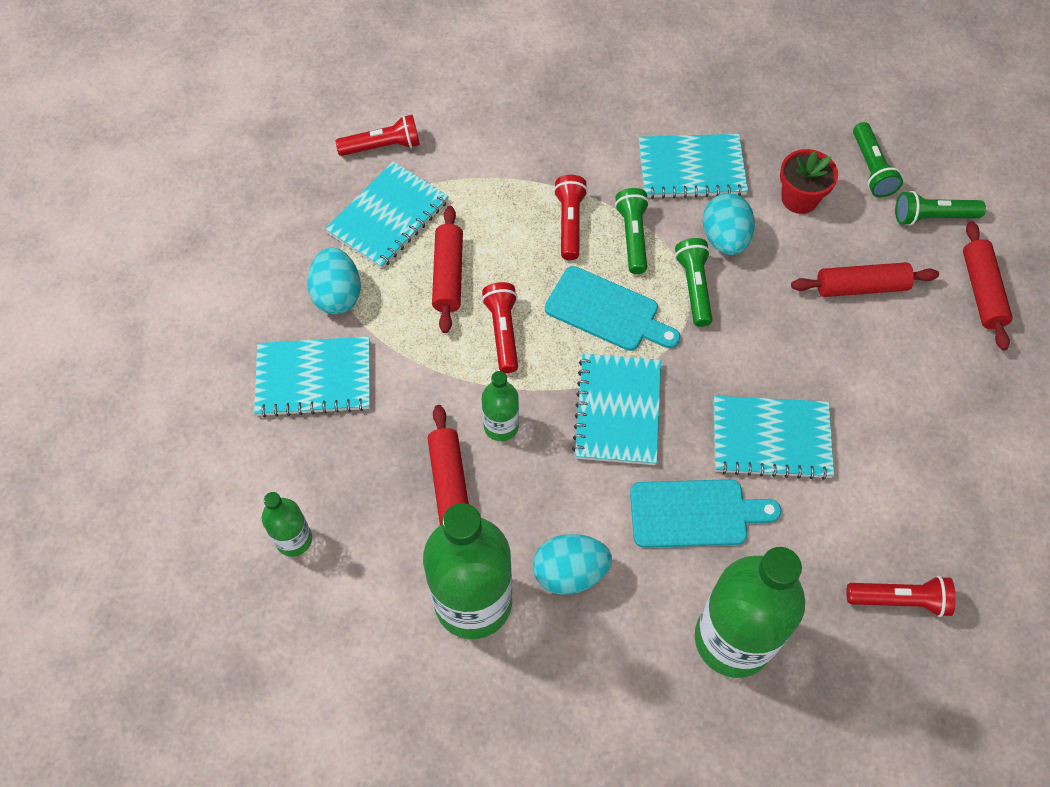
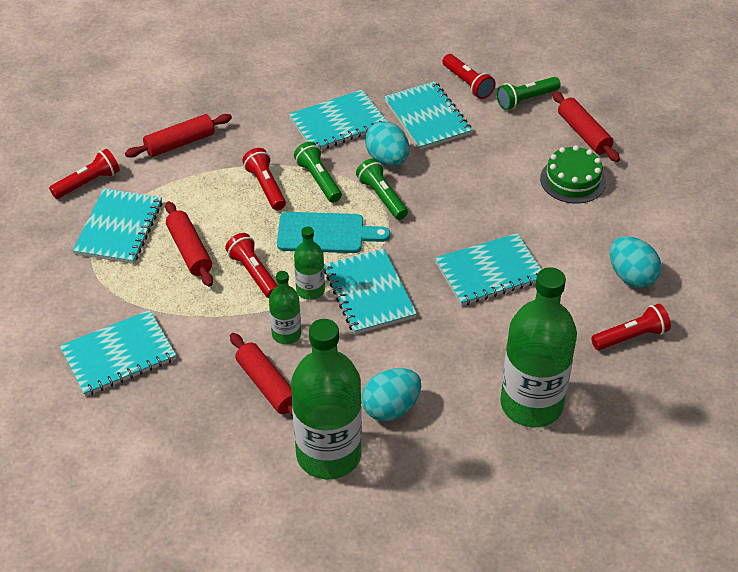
camera: 25 degrees left, 15 degrees down
green bottle [262,492,312,557] -> green bottle moved to [294,227,325,300]
turquoise egg [307,247,361,314] -> turquoise egg moved to [610,236,661,288]
turquoise cutting board [630,479,781,548] -> none
red flower pot [780,149,838,214] -> turquoise notebook [384,81,472,150]
red rolling pin [791,262,939,297] -> red rolling pin moved to [125,114,232,158]
green flashlight [853,122,903,197] -> red flashlight [442,54,496,99]
none -> green cake [540,145,606,204]

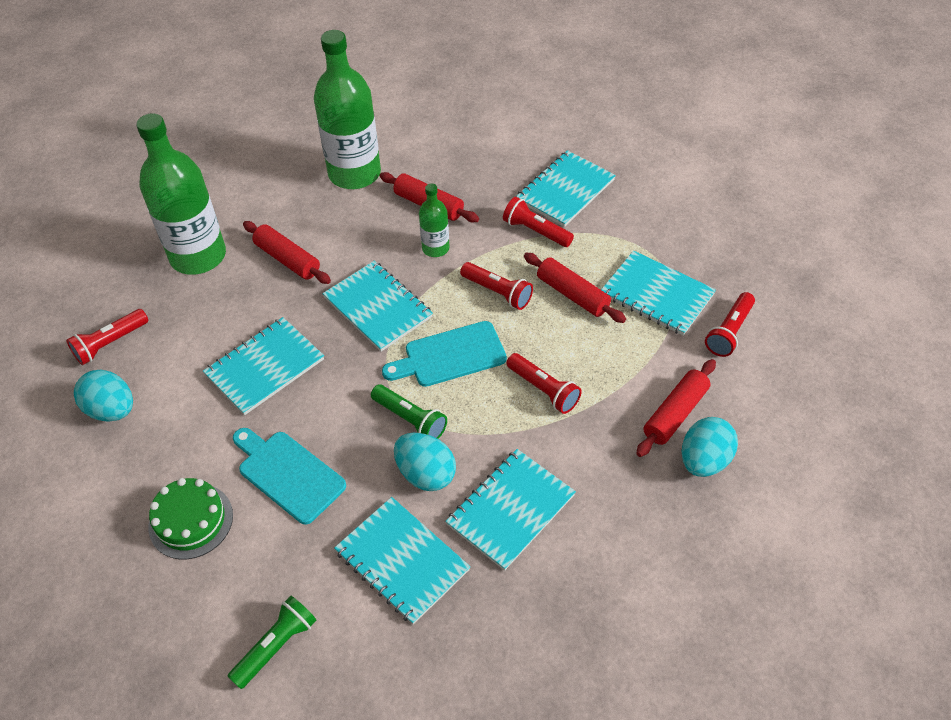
camera: 160 degrees right, 5 degrees up
turquoise notebook [73,188,162,264] -> turquoise notebook turned 45 degrees counterclockwise [601,250,716,336]
green flashlight [294,142,342,203] -> none
green bottle [294,227,325,300] -> none
turquoise egg [362,368,421,421] -> turquoise egg moved to [682,417,738,477]
red flashlight [442,54,496,99] -> red flashlight moved to [503,197,574,247]
red rolling pin [552,91,620,162] -> red rolling pin moved to [243,221,331,284]
none -> turquoise cutting board [233,428,346,524]

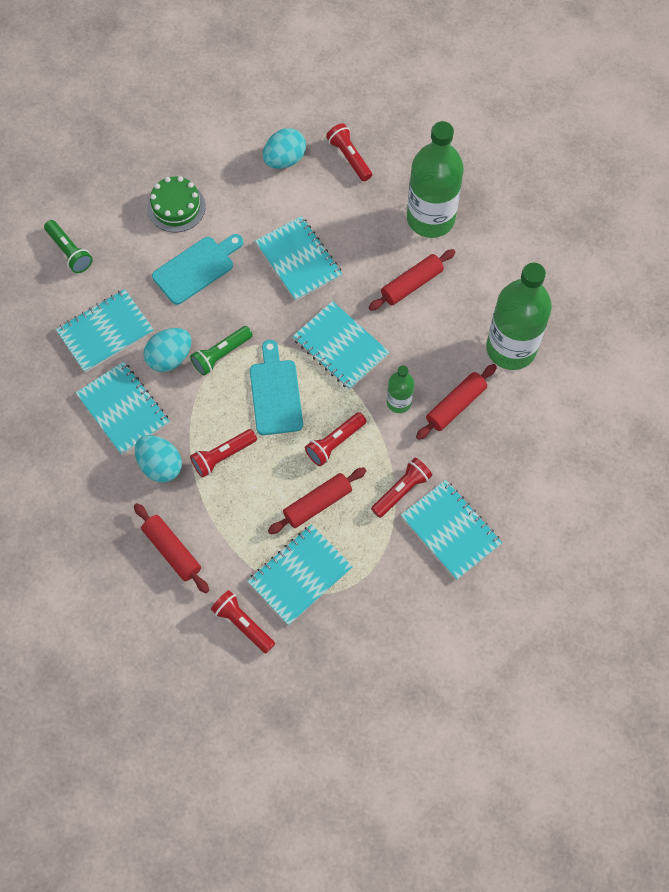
camera: 100 degrees right, 15 degrees up
turquoise notebook [322,261,433,352] -> turquoise notebook turned 75 degrees clockwise [292,301,390,390]
turquoise egg [682,417,738,477] -> turquoise egg moved to [135,435,182,483]

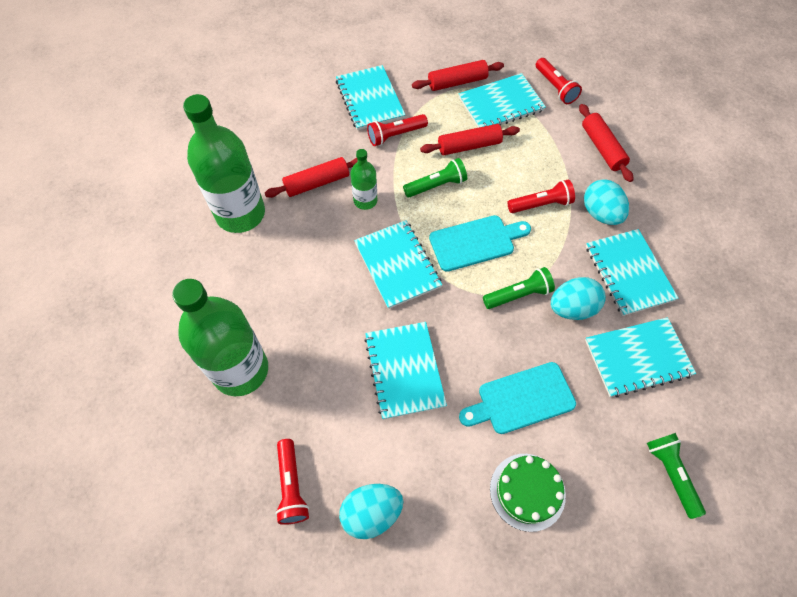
camera: 160 degrees left, 5 degrees down
turquoise cutting board [250,340,303,435] -> turquoise cutting board turned 120 degrees counterclockwise [429,215,531,272]
red flashlight [305,412,367,466] -> green flashlight [403,158,467,198]
red rolling pin [368,249,456,311] -> red rolling pin moved to [412,60,504,91]

